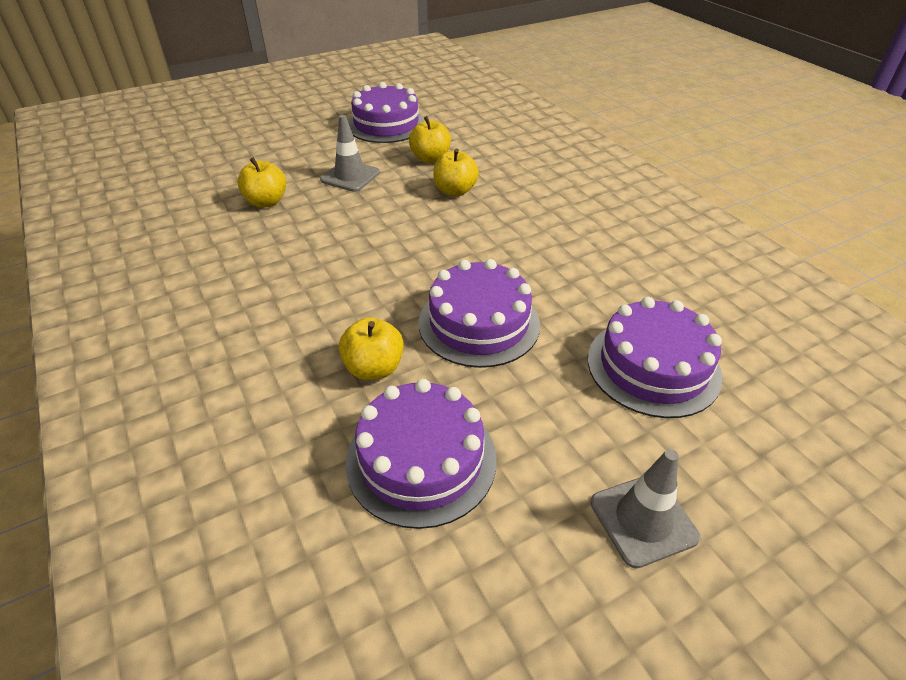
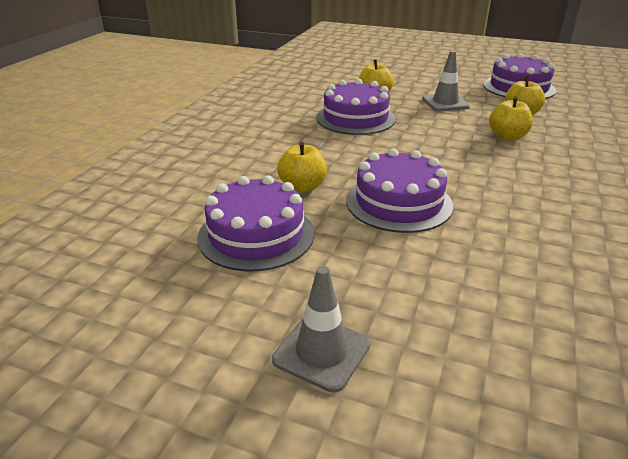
camera: 50 degrees right, 10 degrees down
purple cake [588,297,723,418] -> purple cake moved to [316,79,396,135]

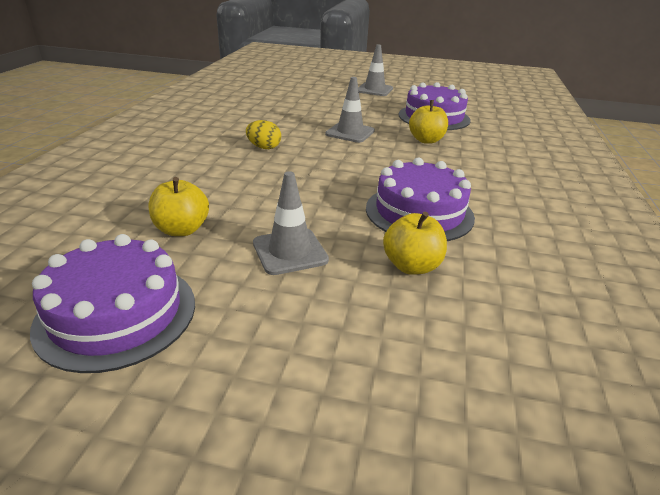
camera: 170 degrees right, 0 degrees up
purple cake [346,148,453,233] -> grey traffic cone [325,77,375,143]
yellow apple [489,96,533,141] -> none
none -> yellow egg [246,120,281,149]

